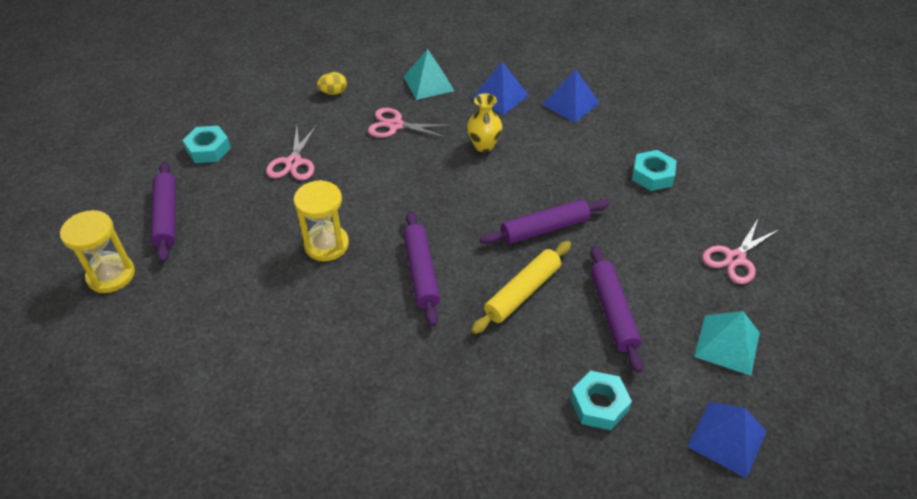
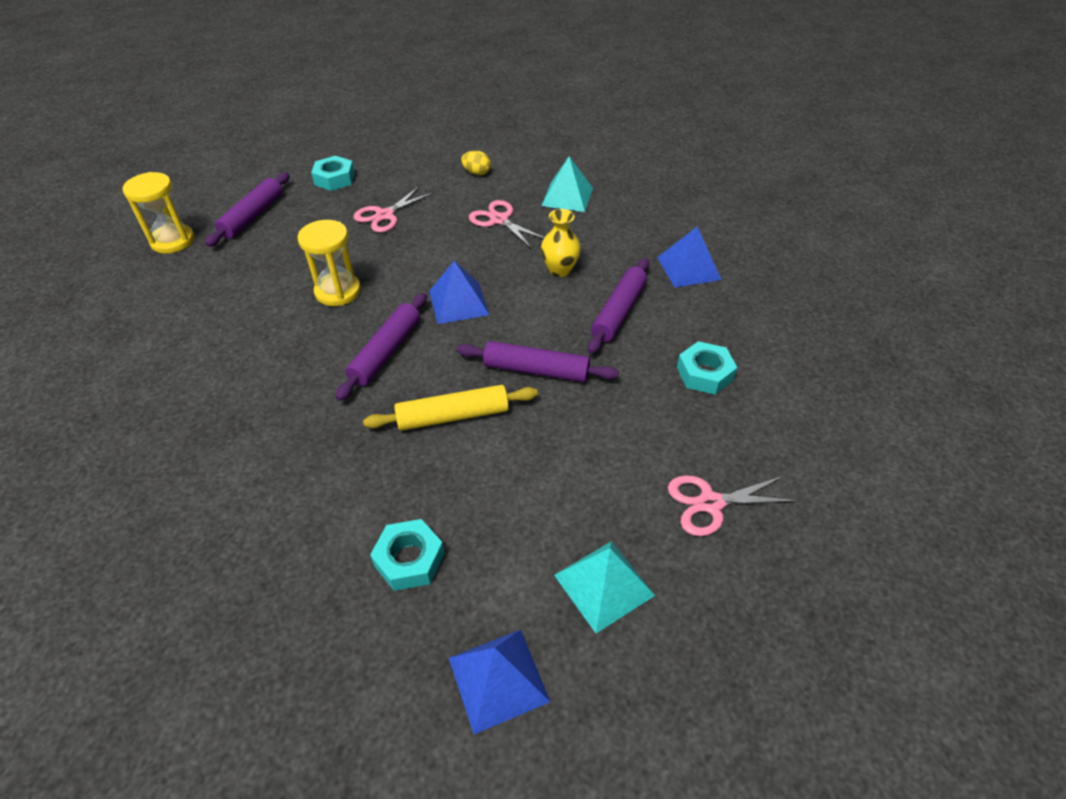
camera: 35 degrees right, 0 degrees up
blue pyramid [472,62,529,115] -> blue pyramid moved to [429,261,489,324]
purple rolling pin [590,246,643,373] -> purple rolling pin moved to [587,258,649,354]

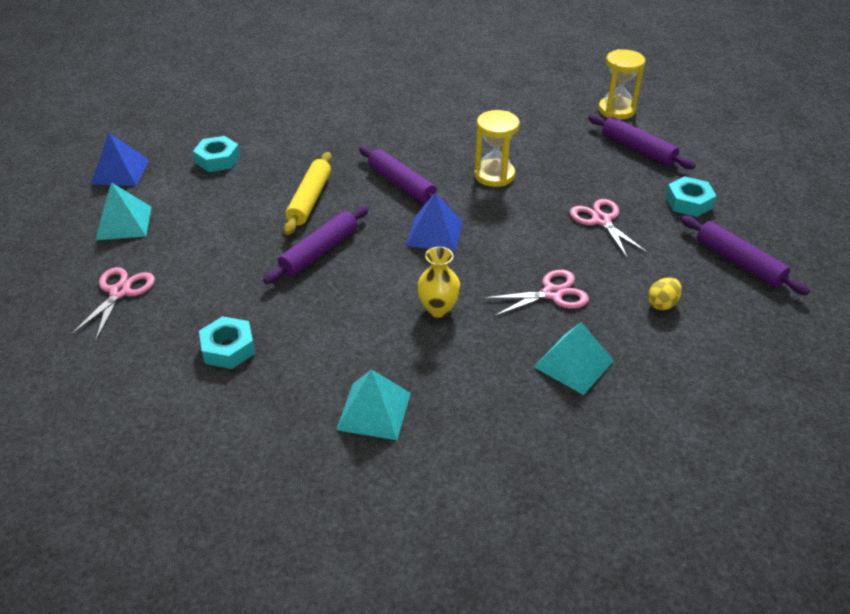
camera: 115 degrees right, 5 degrees down
purple rolling pin [587,258,649,354] -> purple rolling pin moved to [681,215,810,295]
blue pyramid [657,226,721,287] -> turquoise pyramid [336,369,411,440]

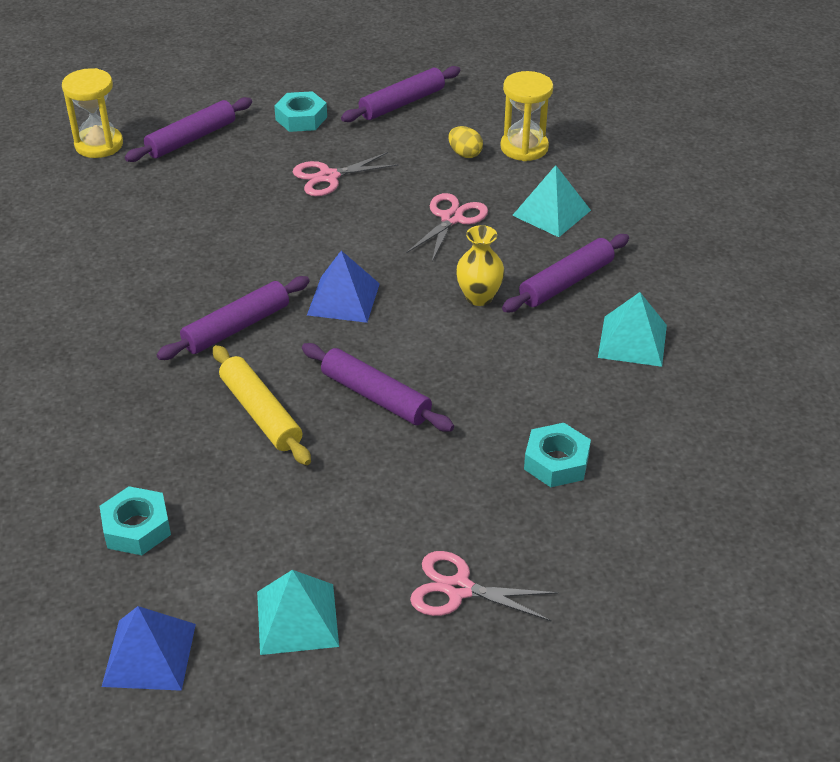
camera: 90 degrees left, 0 degrees up
yellow rolling pin [284,152,332,235] -> yellow rolling pin turned 45 degrees clockwise [213,345,311,465]
yellow hourglass [474,110,520,187] -> yellow hourglass moved to [500,71,553,161]
pink scissors [484,270,589,316] -> pink scissors turned 45 degrees clockwise [406,193,488,261]
none -> purple rolling pin [502,234,629,312]

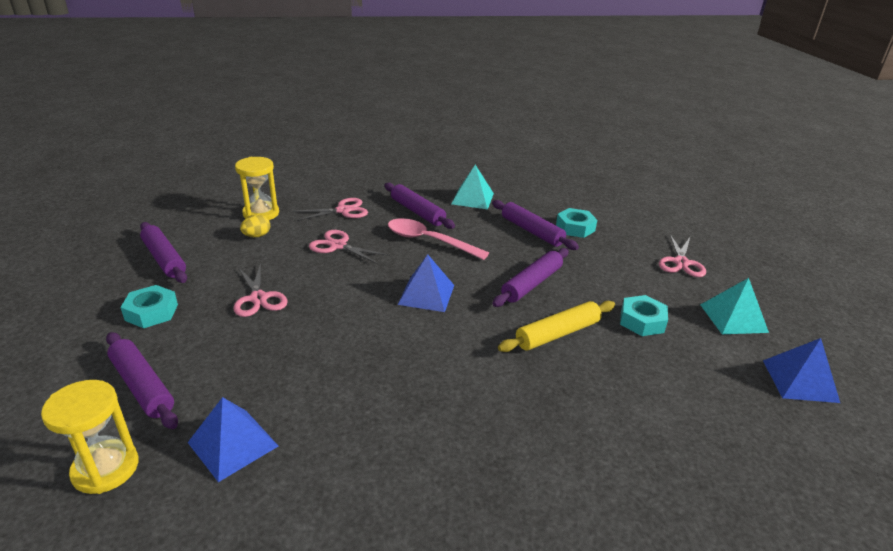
camera: 90 degrees left, 10 degrees down
turquoise nut [99,486,171,555] -> turquoise nut moved to [620,295,668,336]
purple rolling pin [157,276,310,360] -> purple rolling pin moved to [492,200,579,250]
yellow vase [456,225,505,306] -> pink spoon [388,218,489,260]
turquoise pyramid [512,165,591,237] -> pink scissors [292,198,368,221]
none -> blue pyramid [187,397,278,482]

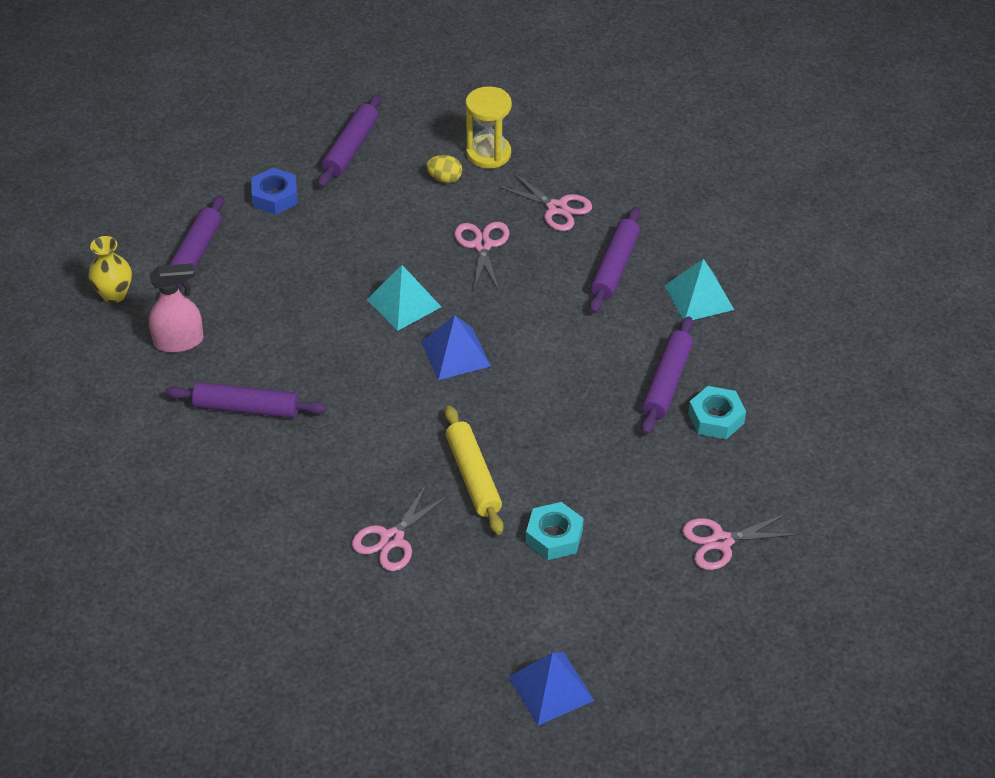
camera: 60 degrees right, 15 degrees up
yellow hourglass [41,380,139,494] -> yellow vase [88,236,132,303]
turquoise nut [120,285,178,328] -> blue nut [251,168,298,215]
blue pyramid [187,397,278,482] -> pink spray bottle [149,263,204,353]
pink scissors [233,263,288,317] -> pink scissors moved to [352,483,450,571]
pink spoon [388,218,489,260] -> none
purple rolling pin [492,248,569,307] -> purple rolling pin moved to [165,382,327,418]
yellow rolling pin [498,301,615,352] -> yellow rolling pin turned 45 degrees clockwise [445,406,504,535]
turquoise pyramid [700,278,769,334] -> turquoise pyramid moved to [367,265,441,331]

